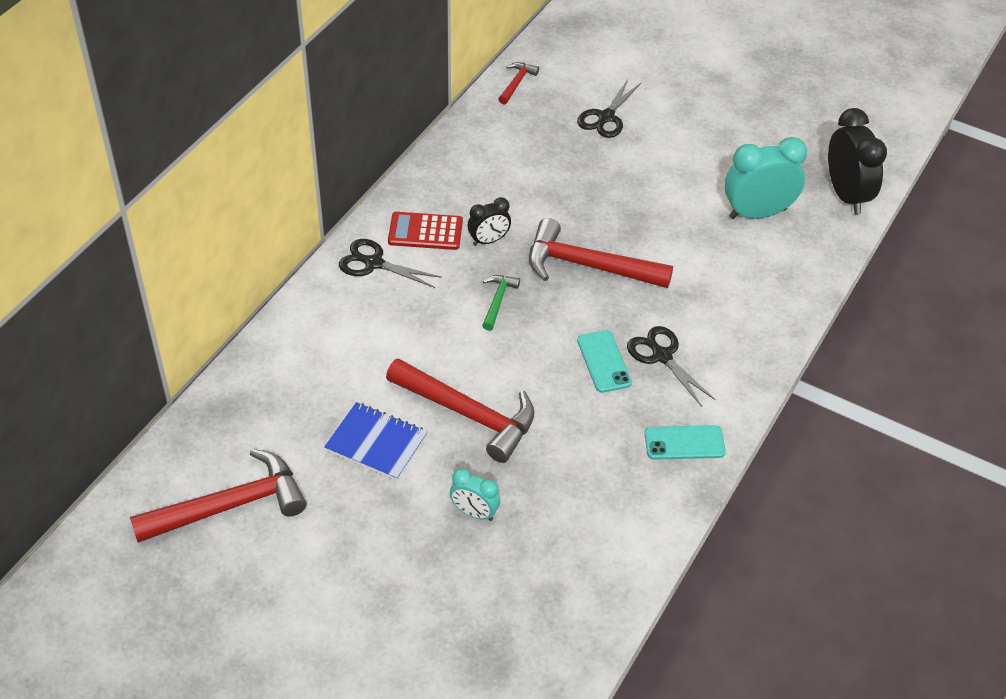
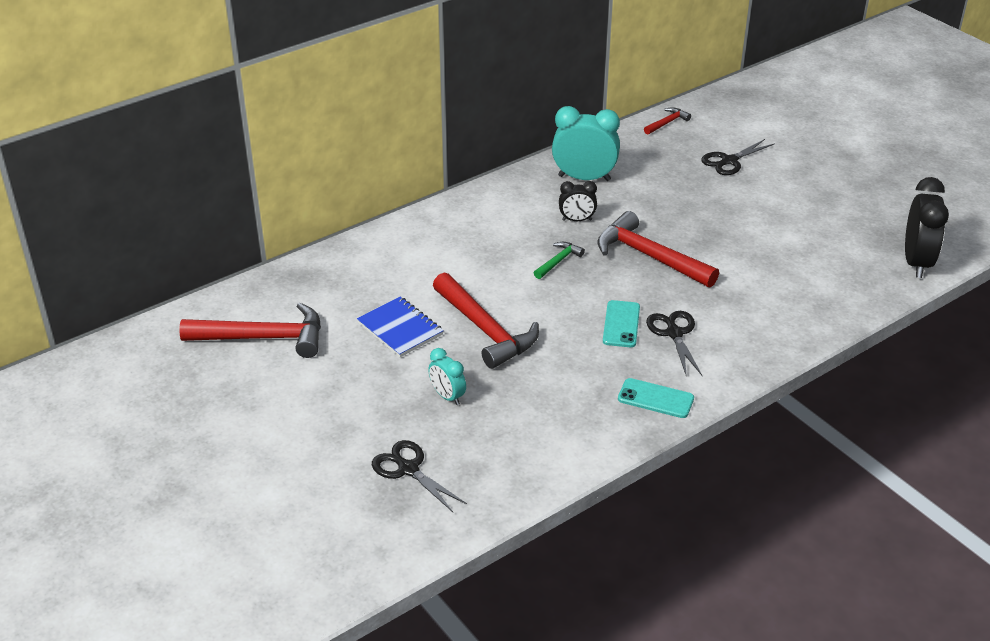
camera: 25 degrees right, 10 degrees down
black scissors [339,239,442,288] -> black scissors moved to [372,440,467,512]
red calculator [388,212,463,250] -> none
turquoise clock [724,137,807,219] -> turquoise clock moved to [552,106,620,181]

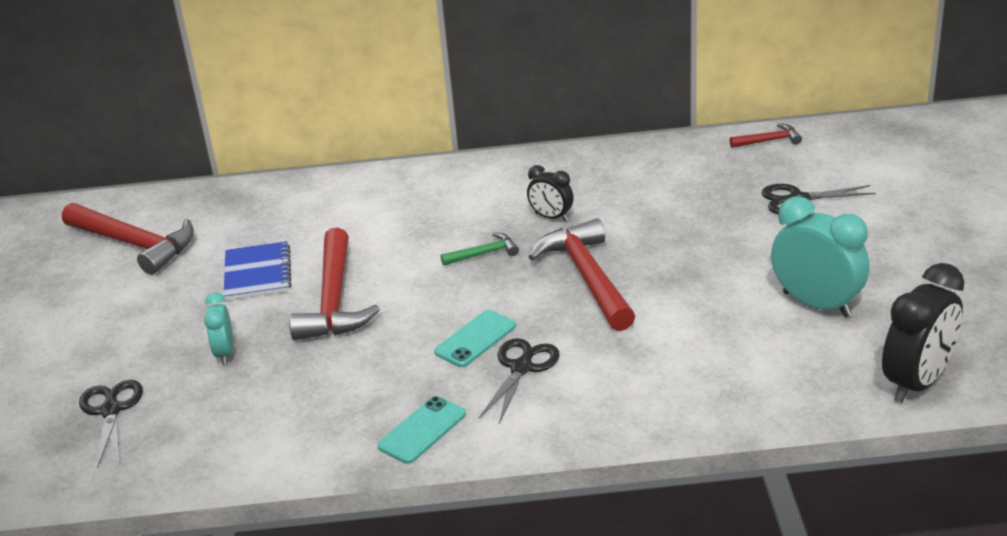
camera: 35 degrees right, 5 degrees down
turquoise clock [552,106,620,181] -> turquoise clock moved to [771,196,870,317]
turquoise phone [618,378,694,418] -> turquoise phone turned 75 degrees clockwise [378,396,466,464]

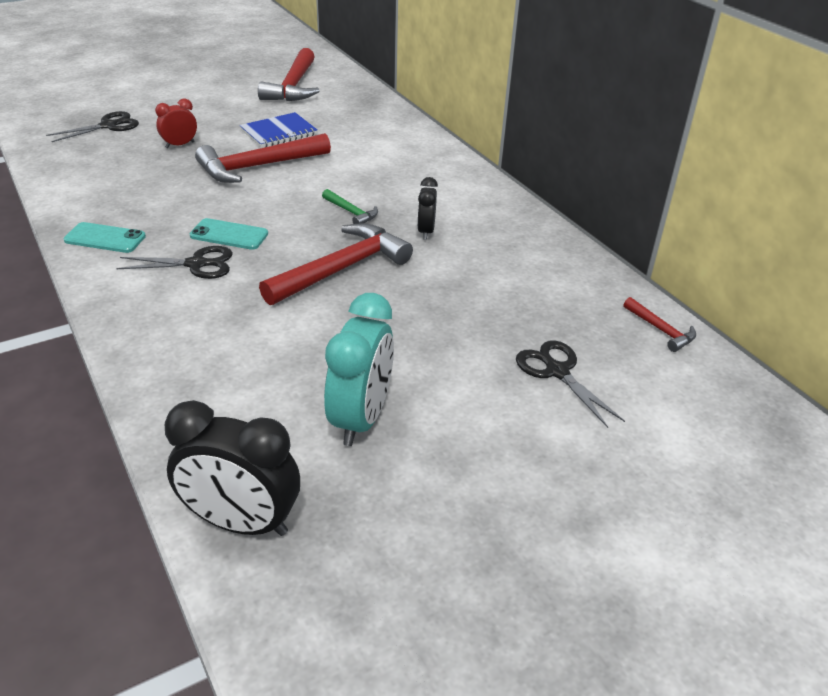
camera: 60 degrees right, 5 degrees up
turquoise clock [204,292,233,365] -> red clock [155,98,197,148]

